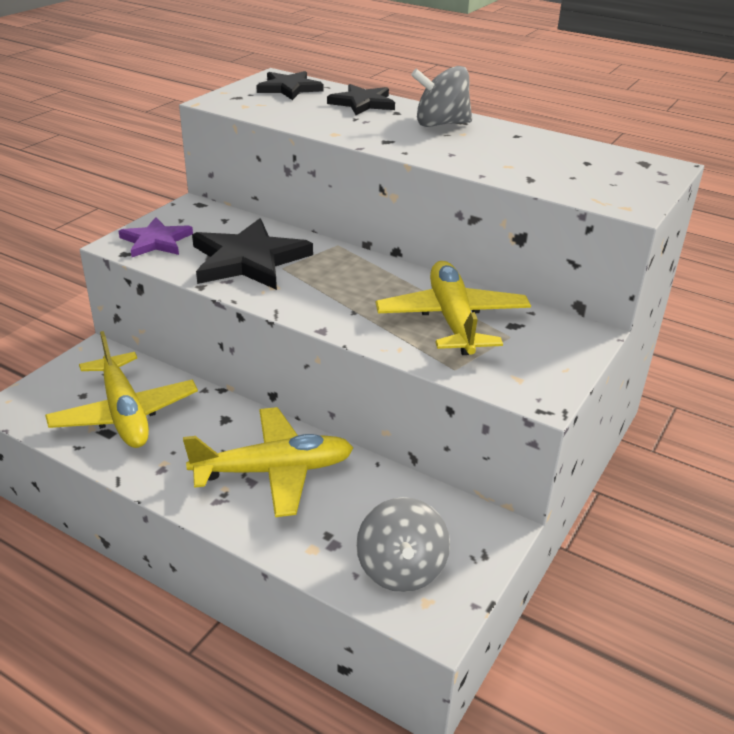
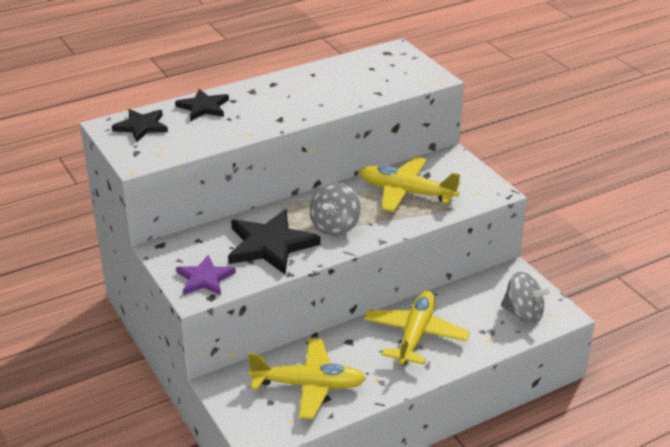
camera: 60 degrees left, 0 degrees up
grey spinning top [411,66,472,127] -> grey spinning top moved to [310,182,361,236]

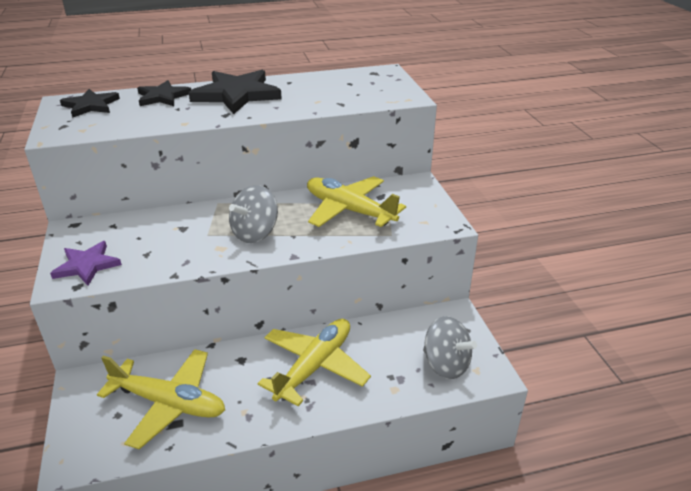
camera: 15 degrees right, 0 degrees up
black star [228,209,320,274] -> black star moved to [188,70,282,114]

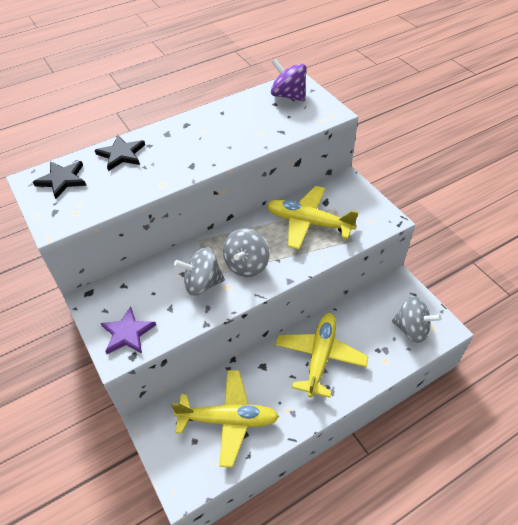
camera: 15 degrees left, 15 degrees up
black star [188,70,282,114] -> none
none -> grey spinning top [174,247,225,296]
none -> purple spinning top [271,59,307,101]

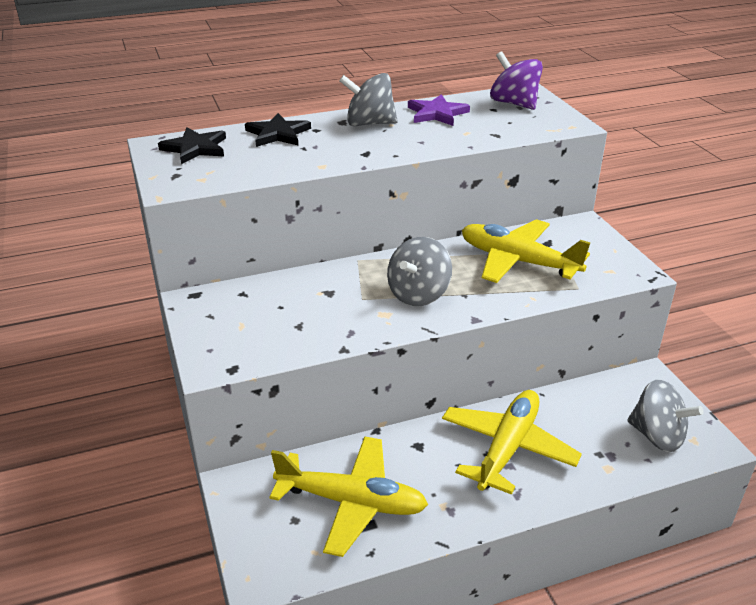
camera: 10 degrees right, 15 degrees down
purple star [101,306,156,354] -> purple star moved to [408,94,470,126]
grey spinning top [174,247,225,296] -> grey spinning top moved to [339,73,398,126]

